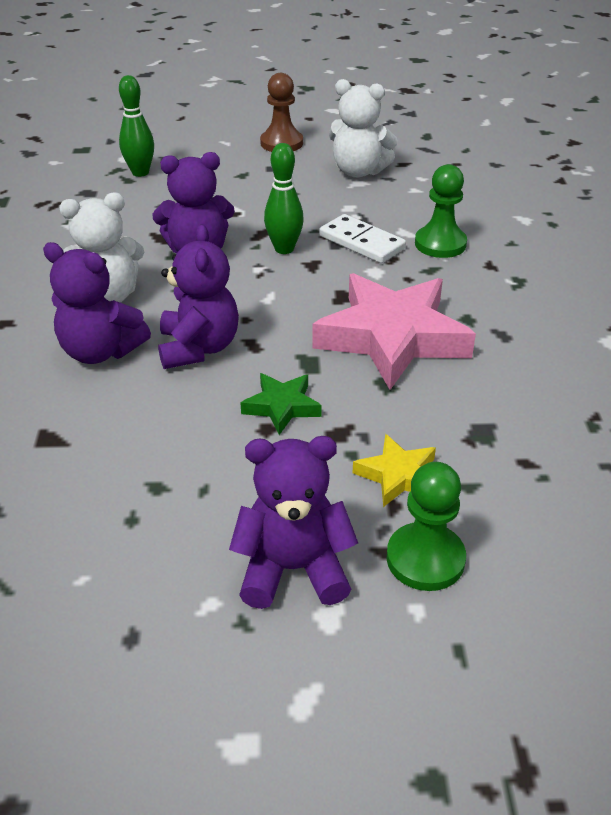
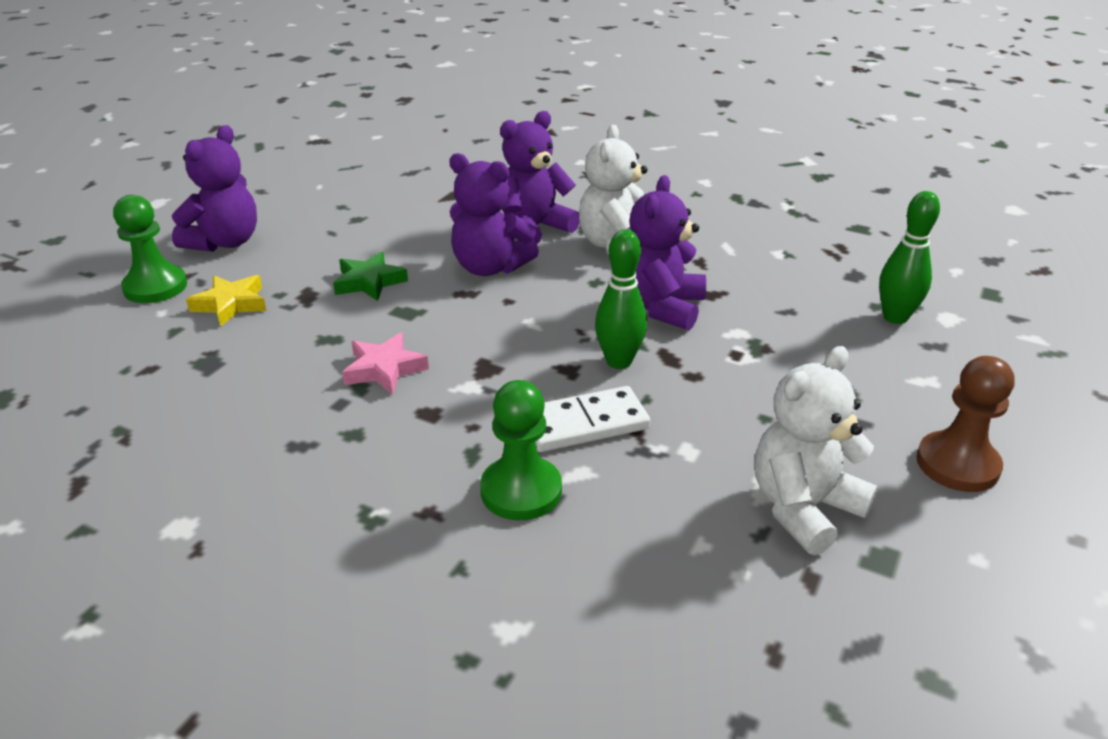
camera: 120 degrees right, 5 degrees down
pink star [312,273,476,390] -> pink star [342,333,429,395], size x0.46

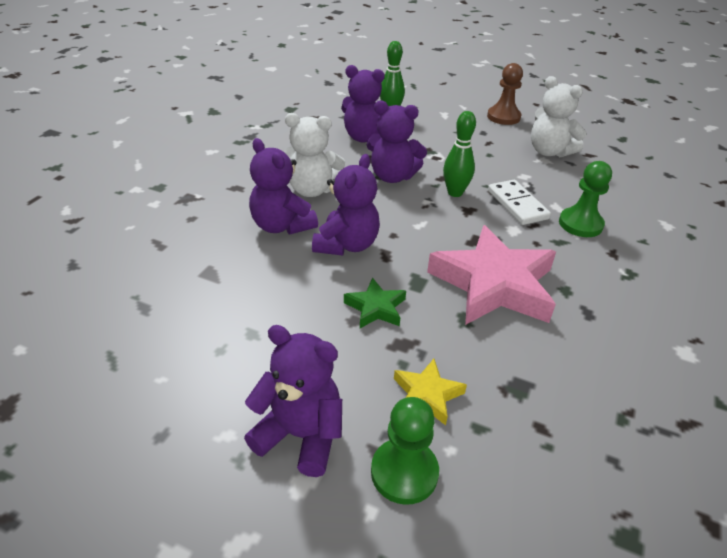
camera: 95 degrees left, 5 degrees up
pink star [342,333,429,395] -> pink star [427,225,556,325], size x2.15
none -> purple teddy bear [341,65,389,142]

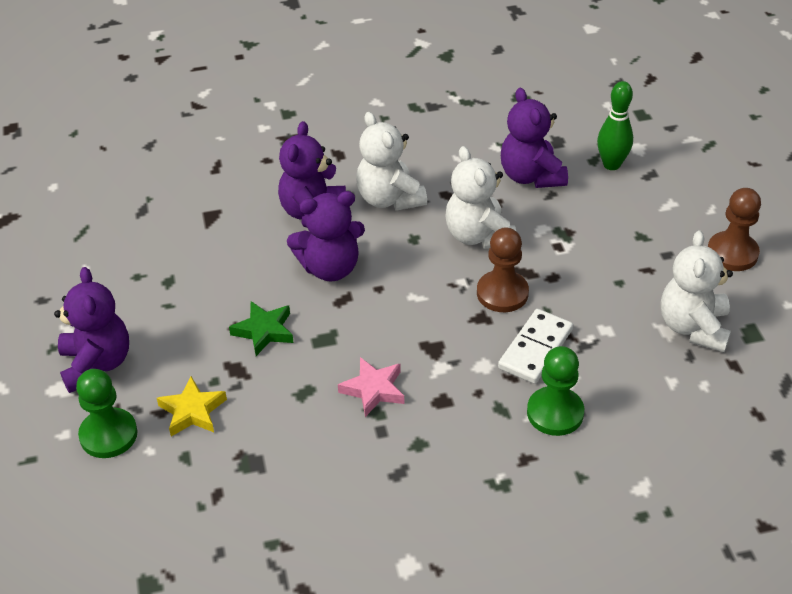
camera: 55 degrees right, 5 degrees up
purple teddy bear [367,100,427,183] -> white teddy bear [446,146,516,249]
pink star [427,225,556,325] -> pink star [338,357,404,417], size x0.46
green bowling pin [443,111,476,197] -> brown pawn [477,227,529,312]

